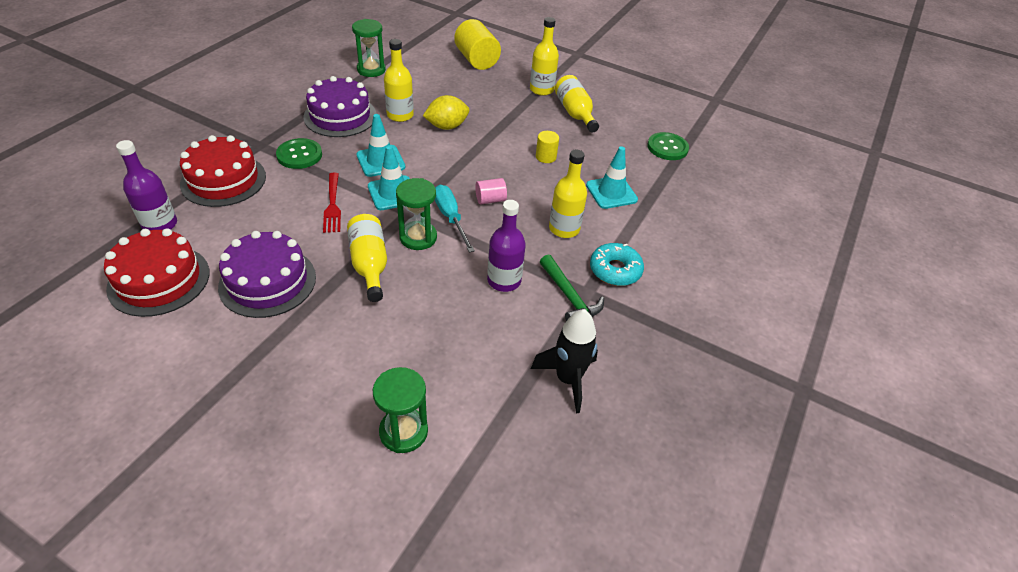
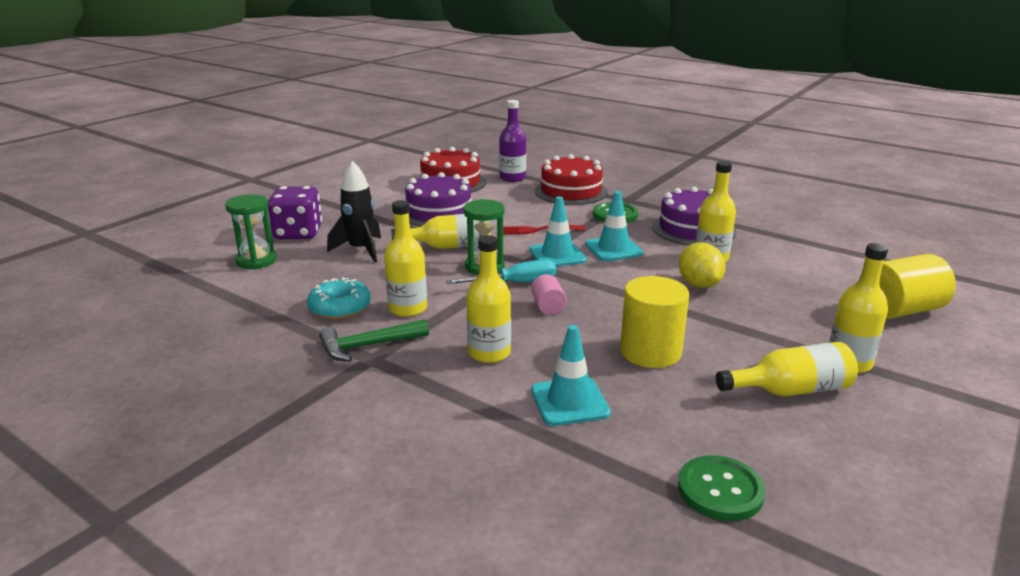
camera: 100 degrees right, 20 degrees down
green hourglass [352,19,386,77] -> none
purple bottle [487,200,526,292] -> yellow bottle [384,200,427,317]
black rocket [531,309,598,413] -> black rocket moved to [327,161,381,263]
yellow cylinder [536,131,559,163] -> yellow cylinder [620,276,689,368], size x1.90
turquoise donut [590,243,644,286] -> turquoise donut moved to [307,277,371,319]
none -> purple dice [268,186,322,239]

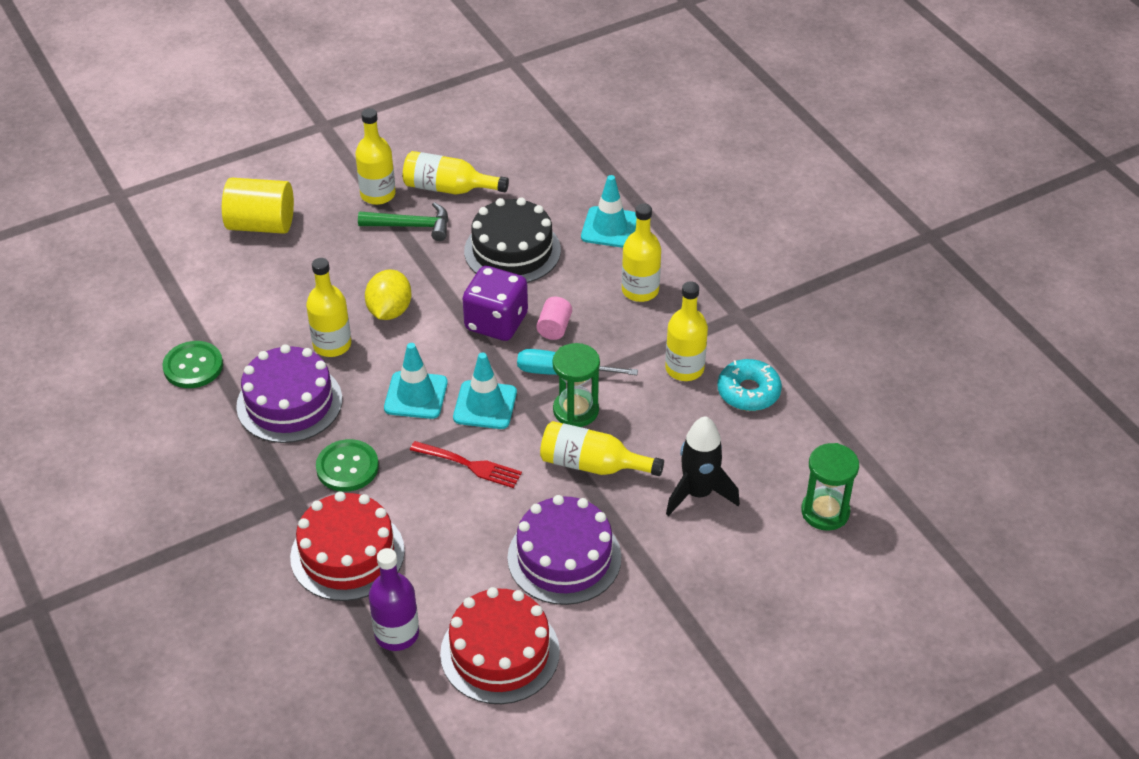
camera: 155 degrees left, 20 degrees up
purple dice [268,186,322,239] -> purple dice moved to [463,266,528,341]
green hammer [319,319,429,362] -> green hammer moved to [358,202,448,241]
yellow cylinder [620,276,689,368] -> black cake [464,197,561,283]
green button [678,455,766,521] -> green button moved to [162,341,223,388]

